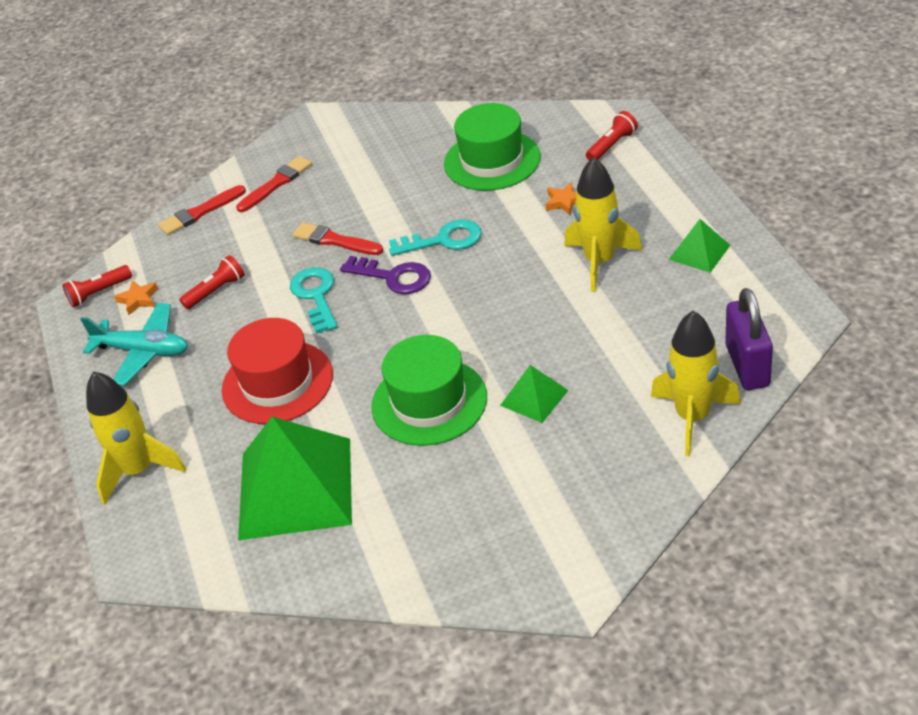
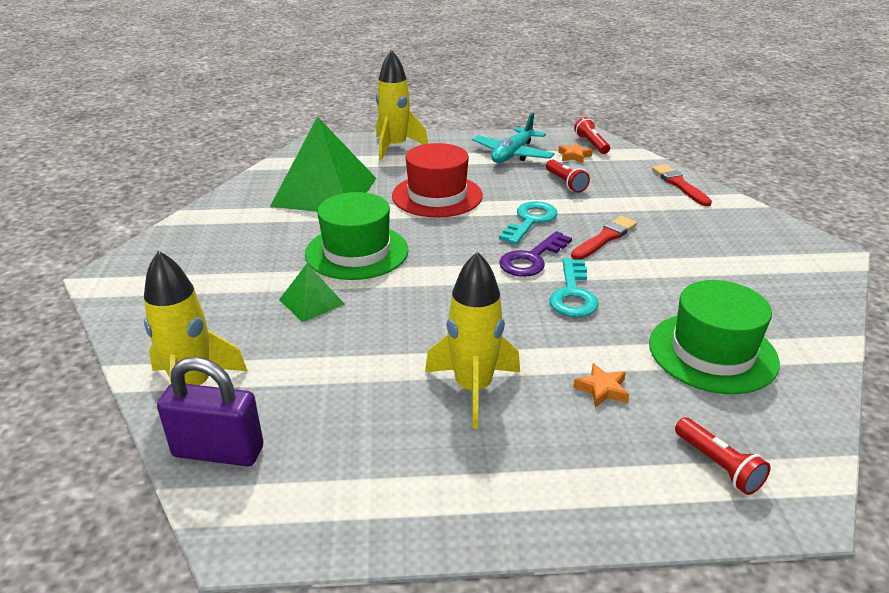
camera: 100 degrees right, 10 degrees down
red brush [236,156,312,212] -> none
turquoise key [290,267,338,333] -> turquoise key turned 60 degrees counterclockwise [499,201,557,244]
green pyramid [669,219,731,273] -> none

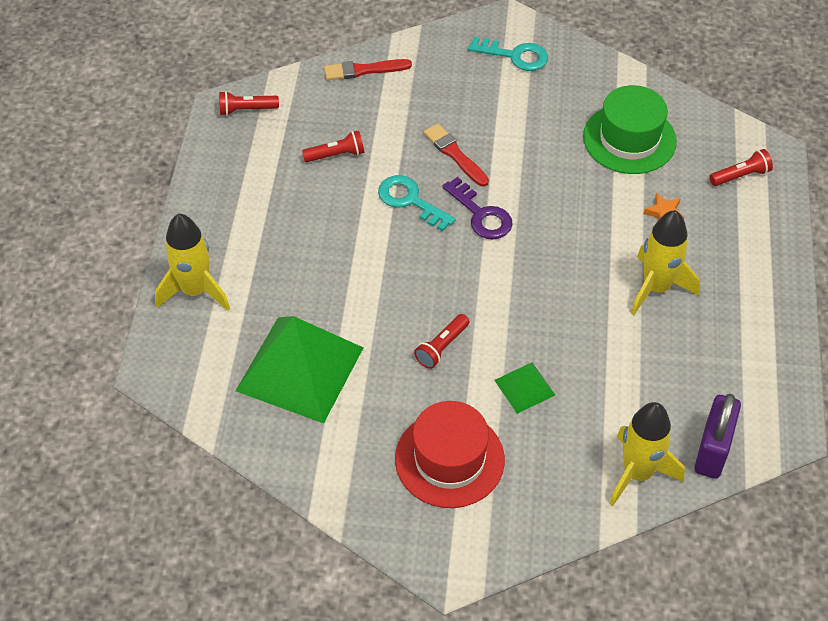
camera: 80 degrees left, 20 degrees up
green hat [305,192,408,280] -> red flashlight [414,314,469,369]
red hat [392,143,483,217] -> red hat moved to [395,401,505,508]
turquoise plane [472,112,555,163] -> none
turquoise key [549,258,599,317] -> turquoise key moved to [468,37,548,71]
orange star [558,143,593,163] -> none

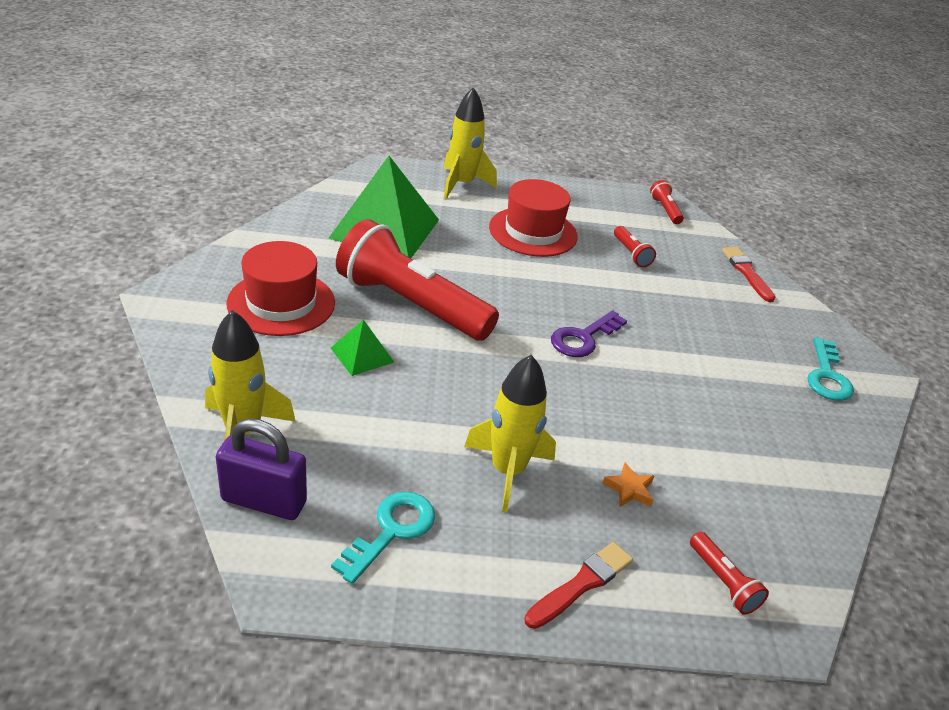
camera: 80 degrees right, 15 degrees down
turquoise key [378,175,455,232] -> turquoise key moved to [331,491,435,584]
red flashlight [414,314,469,369] -> red flashlight [336,219,499,341], size x2.49
red brush [424,124,489,187] -> red brush moved to [524,542,633,629]
green hat [583,85,677,174] -> none
none -> red hat [489,179,578,257]

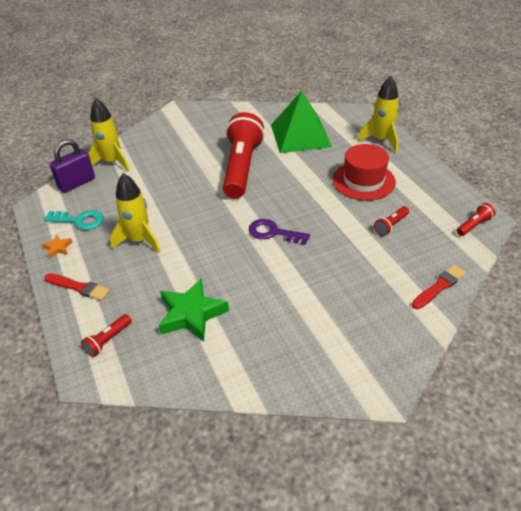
camera: 70 degrees right, 5 degrees up
purple padlock [216,419,307,520] -> purple padlock turned 60 degrees clockwise [50,139,95,193]
red hat [226,241,335,336] -> none
green pyramid [331,319,394,376] -> none
orange star [602,463,654,507] -> orange star moved to [42,234,73,258]
turquoise key [807,337,854,401] -> none
none -> green star [158,278,229,342]

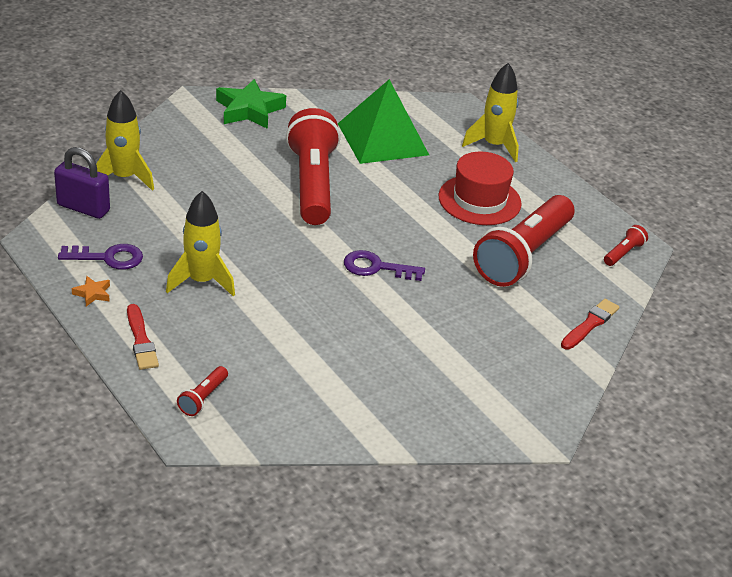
camera: 15 degrees left, 5 degrees down
turquoise key [44,210,104,230] -> purple key [58,244,143,270]
red brush [45,273,110,301] -> red brush turned 60 degrees clockwise [127,304,159,370]
purple padlock [50,139,95,193] -> purple padlock turned 75 degrees clockwise [54,147,110,219]
green star [158,278,229,342] -> green star moved to [216,79,286,129]
red flashlight [374,206,409,236] -> red flashlight [473,195,574,287], size x2.49

